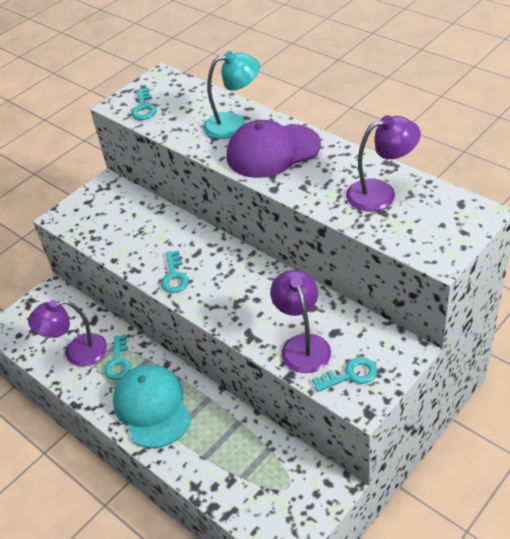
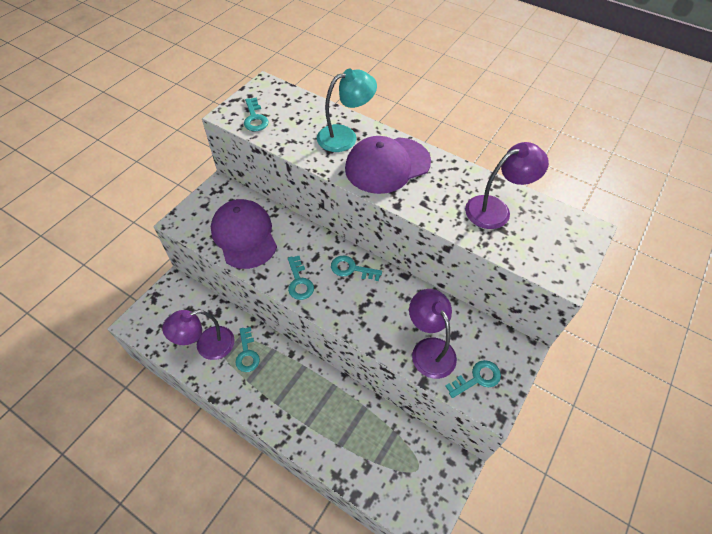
camera: 15 degrees left, 10 degrees up
turquoise cap [113,364,191,448] -> none
none -> purple cap [211,199,277,269]
none -> turquoise key [331,256,382,281]

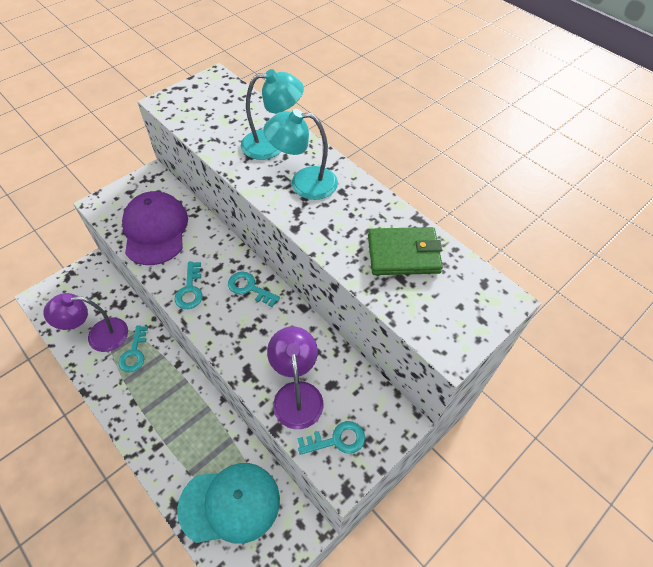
camera: 15 degrees right, 0 degrees up
turquoise key [244,97,269,131] -> none
purple cap [345,136,431,194] -> turquoise lamp [264,109,338,200]
purple lamp [465,142,549,229] -> green wallet [368,227,443,275]
none -> turquoise cap [177,463,280,544]

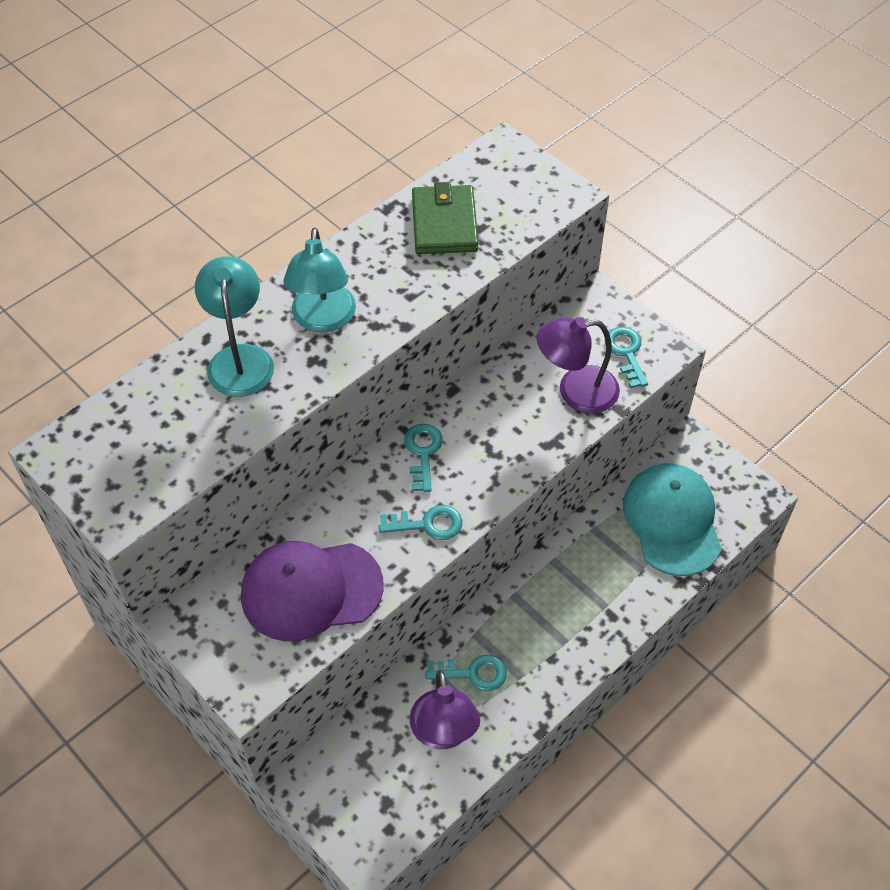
camera: 90 degrees left, 0 degrees up
turquoise key [228,272,280,307] -> turquoise key turned 150 degrees clockwise [404,424,443,492]

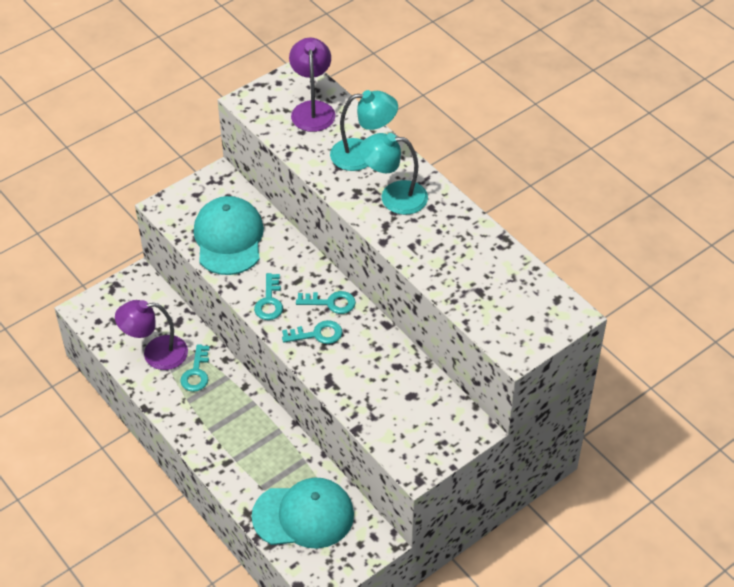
camera: 95 degrees right, 5 degrees down
purple cap [241,541,383,642] -> turquoise cap [194,196,264,275]
green wallet [412,182,479,254] -> none
purple lamp [537,317,620,414] -> purple lamp moved to [289,38,336,132]
turquoise key [605,327,648,388] -> turquoise key moved to [282,320,342,344]

